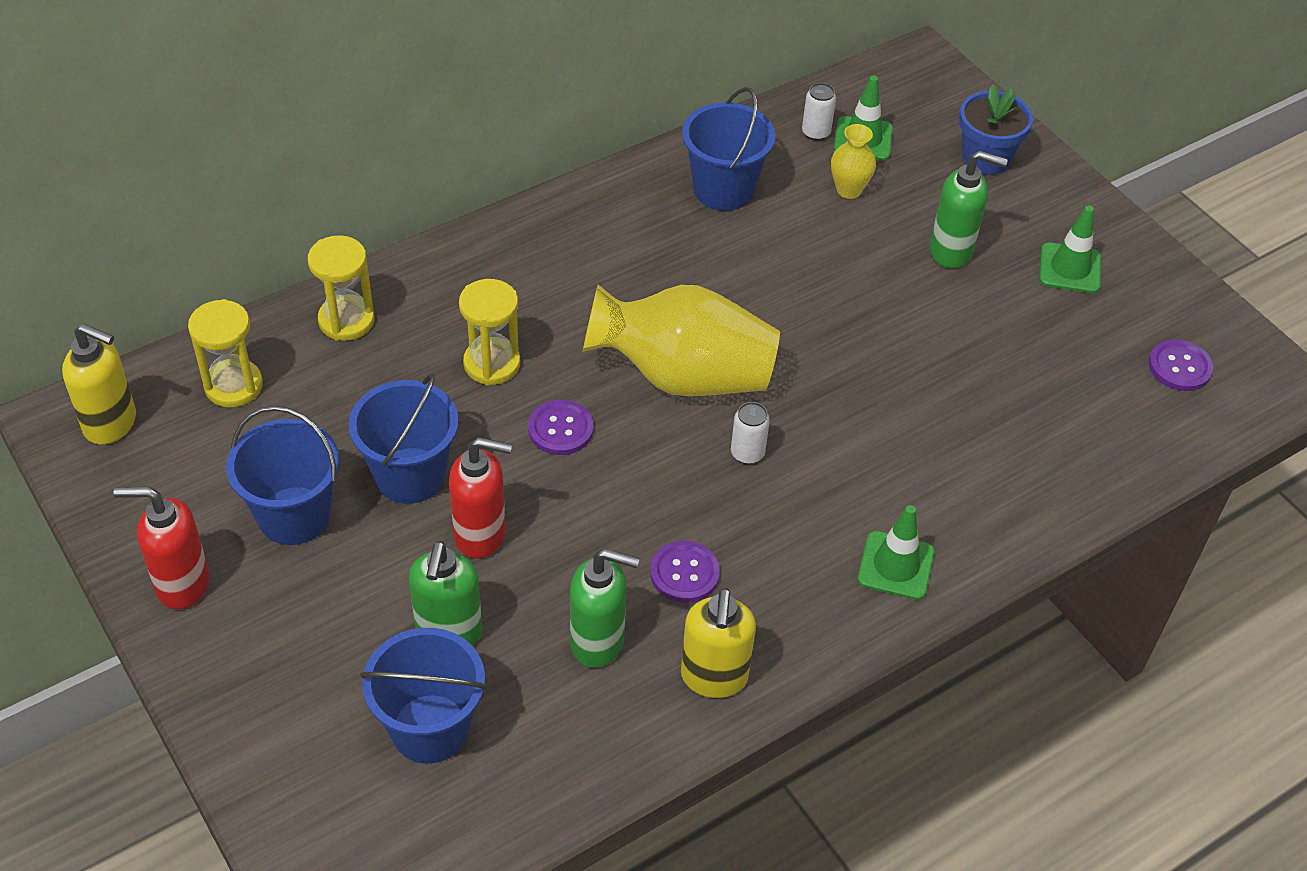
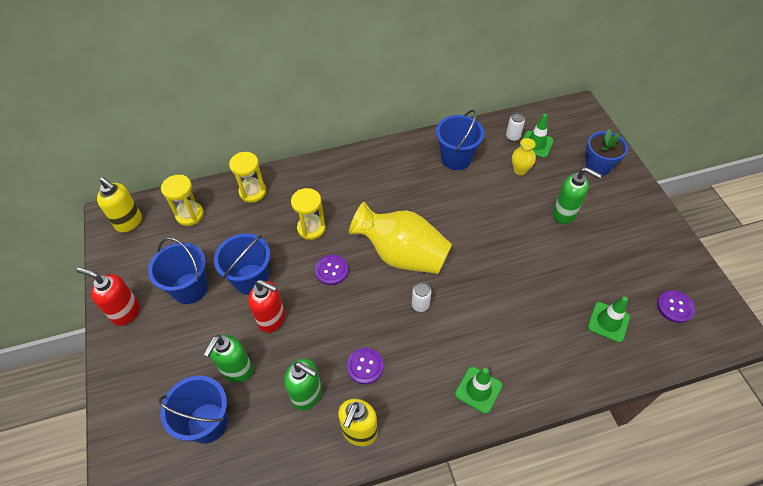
camera: 20 degrees right, 5 degrees up
green traffic cone [1040,205,1101,293] -> green traffic cone moved to [588,296,630,343]

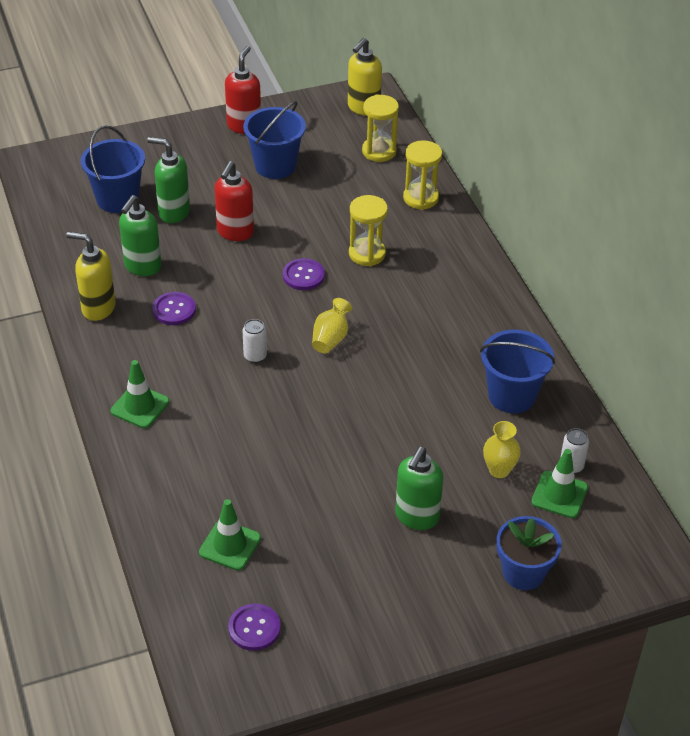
camera: 85 degrees right, 10 degrees down
blue bucket [214,233,270,295] -> none
yellow vase [349,202,452,274] -> yellow vase [312,298,352,353], size x0.45

